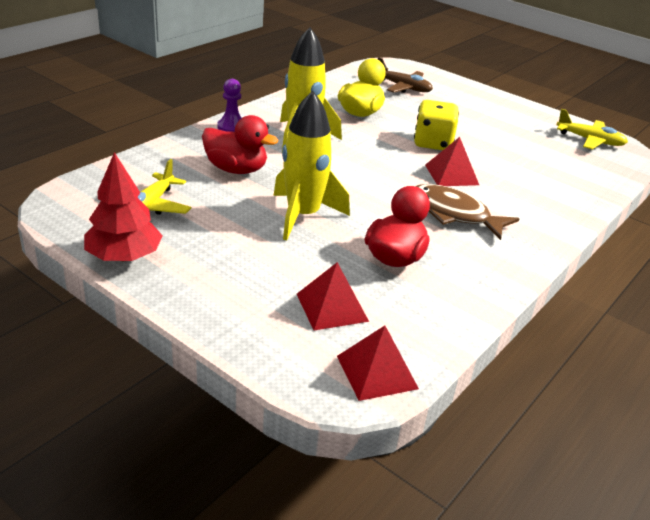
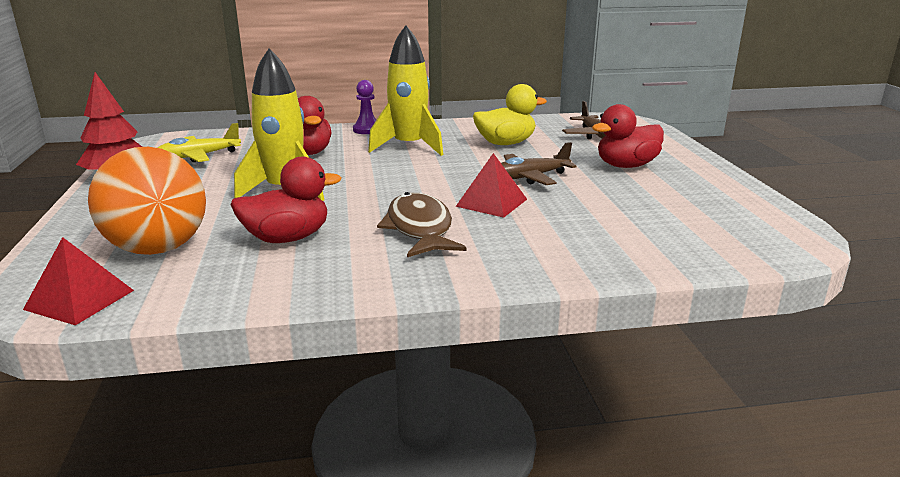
camera: 45 degrees right, 10 degrees down
red pyramid [297,262,369,331] -> orange ball [88,147,206,255]
yellow dice [414,100,459,150] -> brown plane [501,142,577,185]
yellow plane [556,109,628,149] -> none
none -> red duck [592,104,664,168]

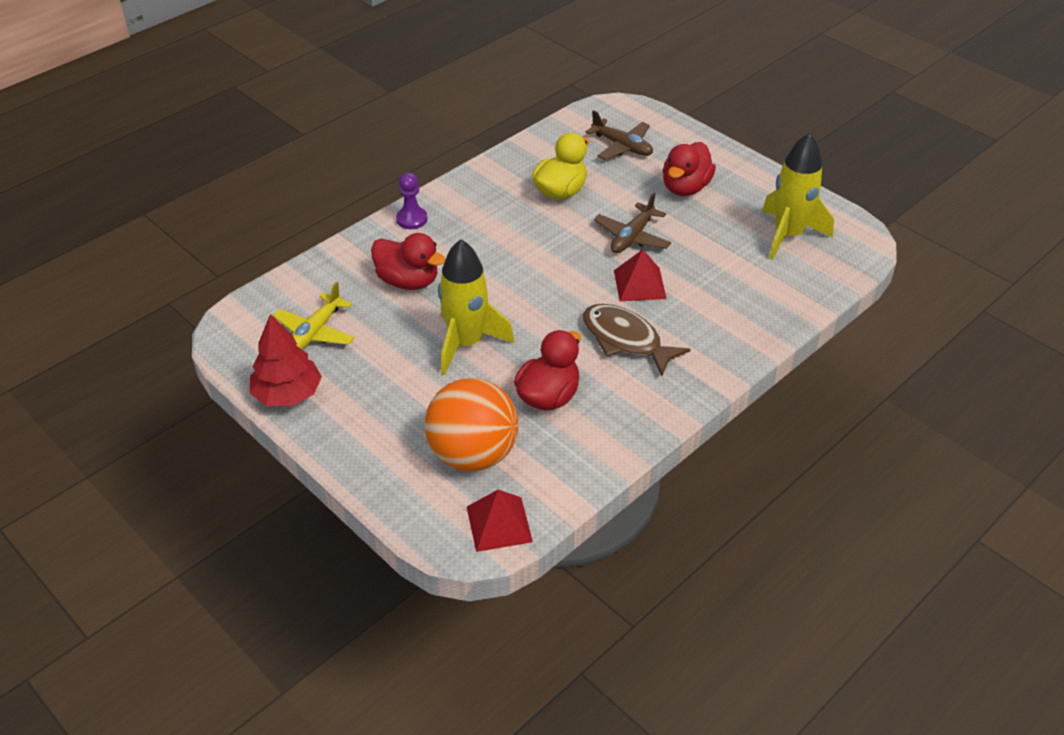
camera: 35 degrees left, 20 degrees up
yellow rocket [368,25,443,156] -> yellow rocket moved to [762,133,834,260]

